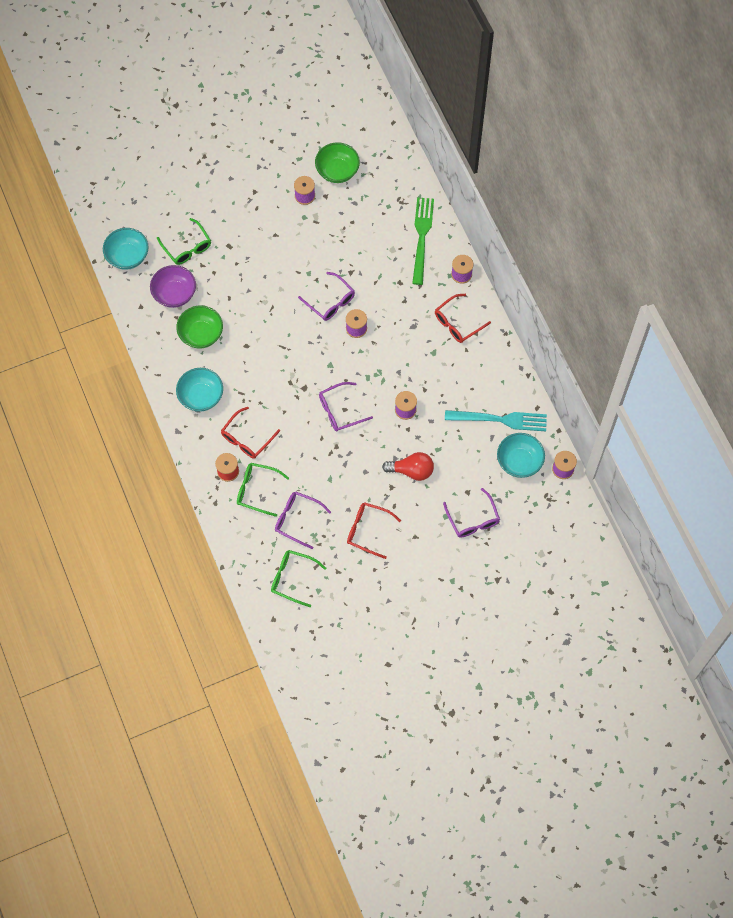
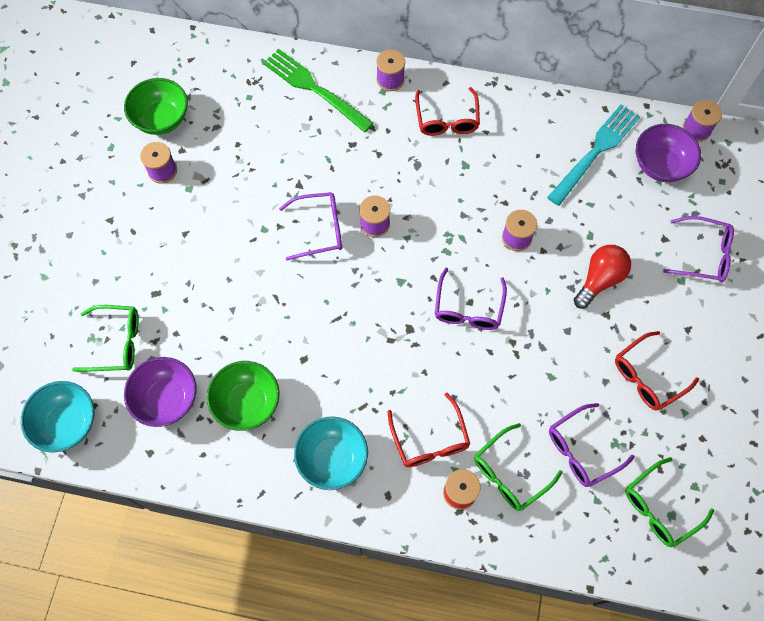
camera: 55 degrees left, 0 degrees up
turquoise bowl [497,433,545,478] -> purple bowl [636,124,701,182]

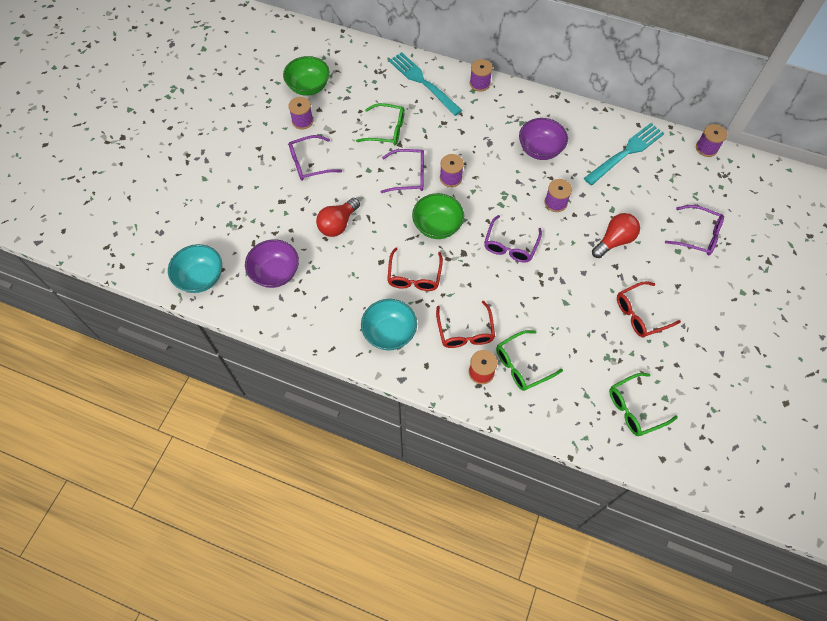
camera: 10 degrees right, 5 degrees down
green glasses [72,305,139,372] -> green glasses moved to [356,103,405,145]
green bowl [207,361,279,431] -> green bowl moved to [412,193,464,239]
green fork [263,49,374,133] -> turquoise fork [389,52,462,116]
red glasses [415,87,480,136] -> red glasses moved to [387,247,443,291]
purple glasses [549,403,635,487] -> purple glasses moved to [288,135,342,181]
purple bowl [636,124,701,182] -> purple bowl moved to [519,118,568,160]
none -> red light bulb [316,198,360,237]

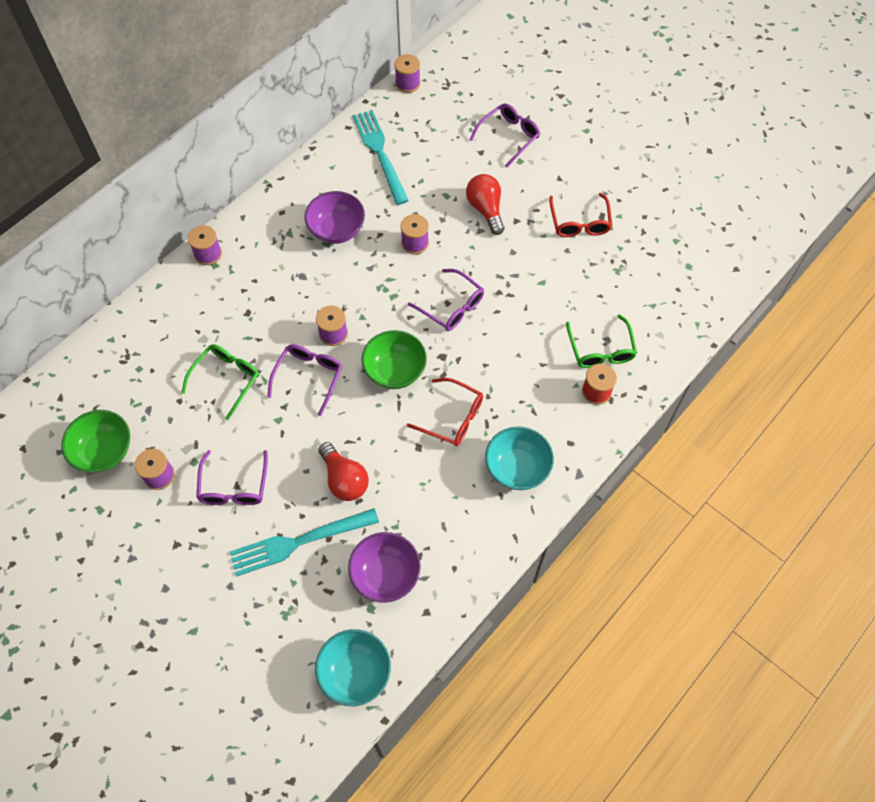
camera: 70 degrees left, 0 degrees up
turquoise fork [389,52,462,116] -> turquoise fork moved to [230,508,379,577]
red glasses [436,301,495,348] -> none
green glasses [609,373,678,436] -> none

